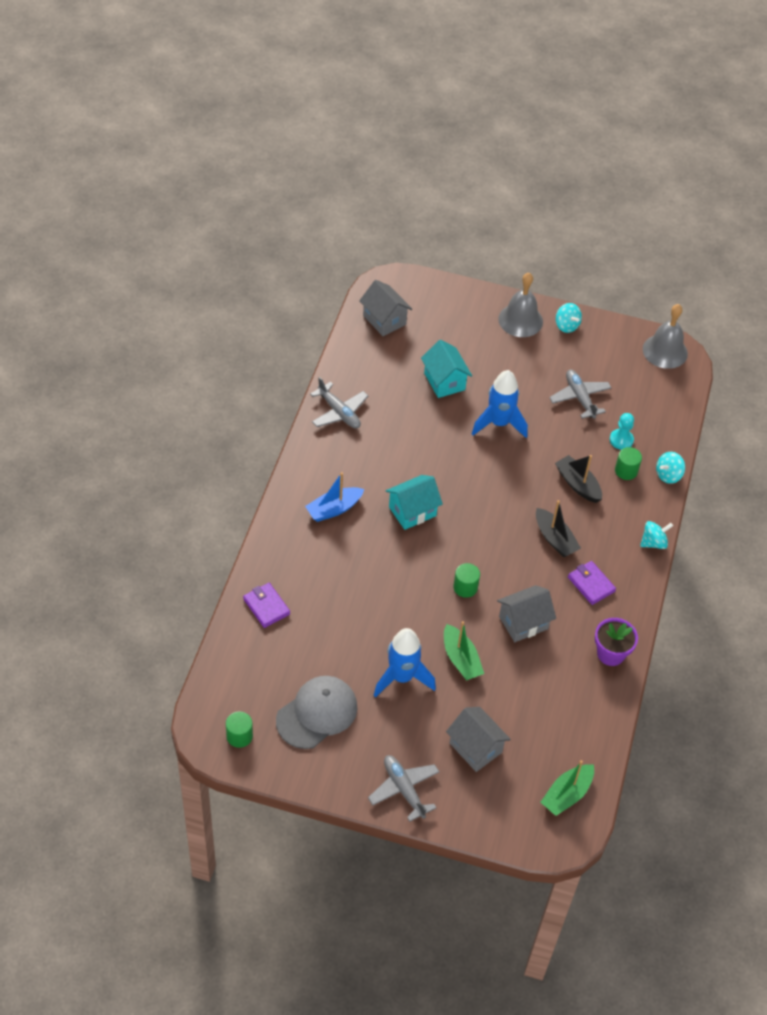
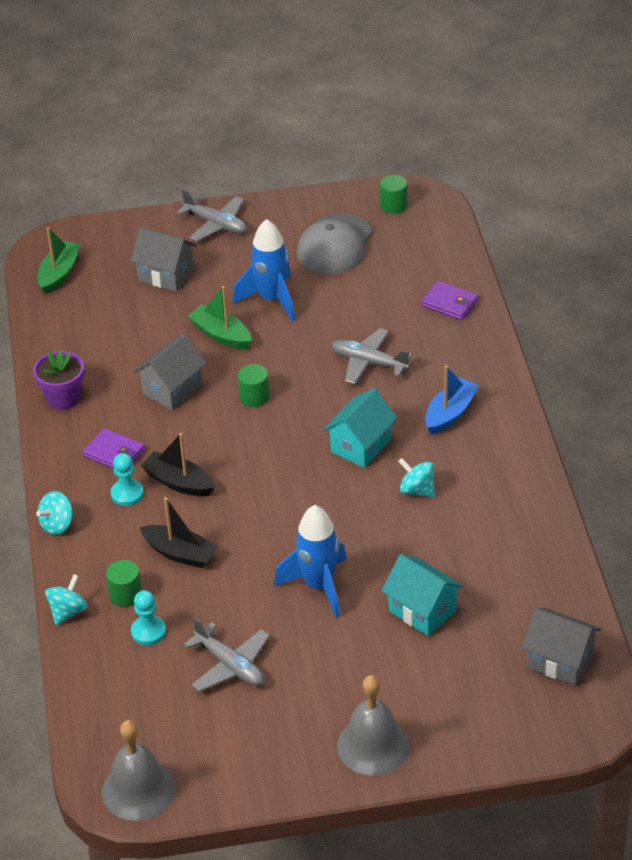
camera: 160 degrees right, 10 degrees down
grey plane [310,377,368,429] -> grey plane moved to [331,328,413,384]
turquoise spinning top [556,303,582,333] -> turquoise spinning top moved to [398,458,435,497]
none -> turquoise pawn [111,453,144,506]

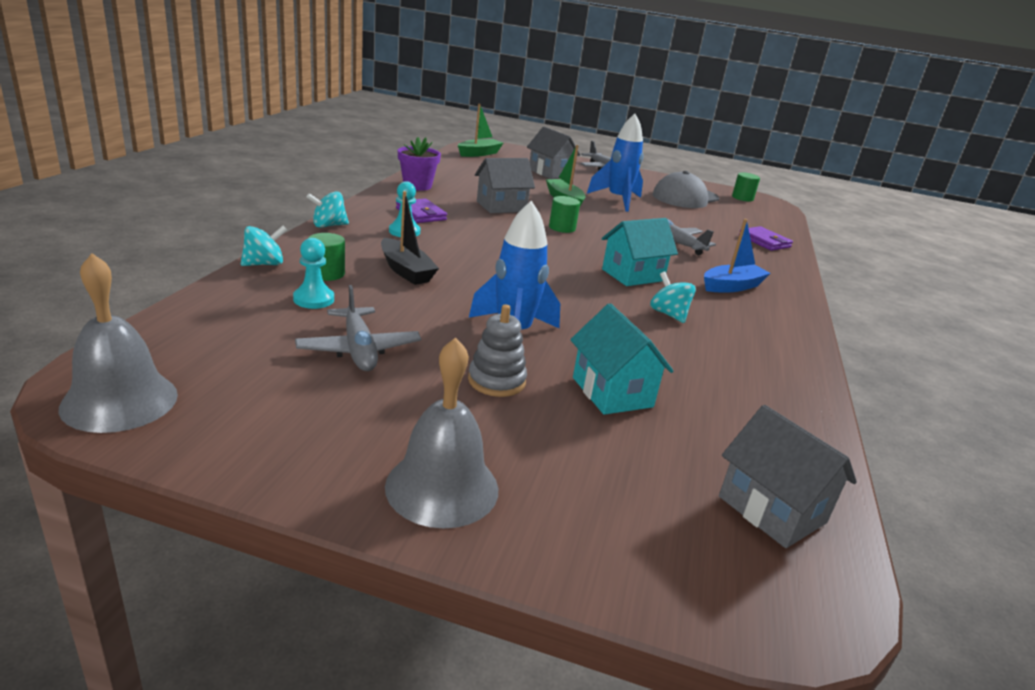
camera: 20 degrees right, 15 degrees down
black boat [140,433,215,496] -> none
none -> grey stacking toy [468,304,527,397]

